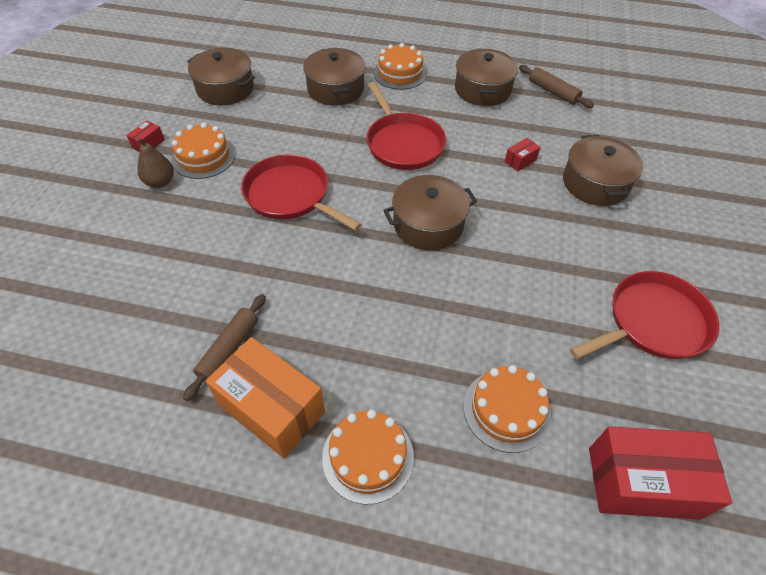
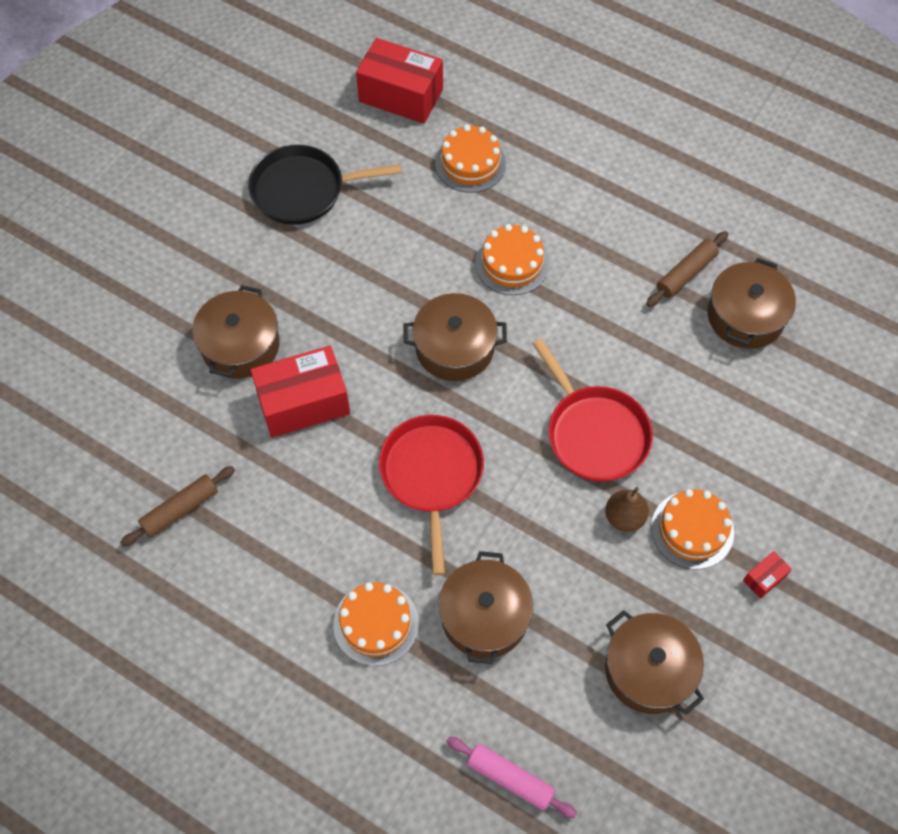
camera: 160 degrees left, 10 degrees up
brown pear [137,138,174,188] -> brown pear moved to [605,487,649,532]
orange box [205,337,325,458] -> none
orange cake [322,410,414,504] -> orange cake moved to [475,224,549,295]
brown pot [455,49,518,106] -> brown pot moved to [707,258,796,349]
red box [505,138,540,171] -> red box [250,345,350,438], size x2.35
brown rolling pin [519,65,594,108] -> brown rolling pin turned 75 degrees clockwise [120,466,235,547]
red pan [570,271,719,359] -> black pan [248,145,401,225]
none -> pink rolling pin [446,737,577,818]

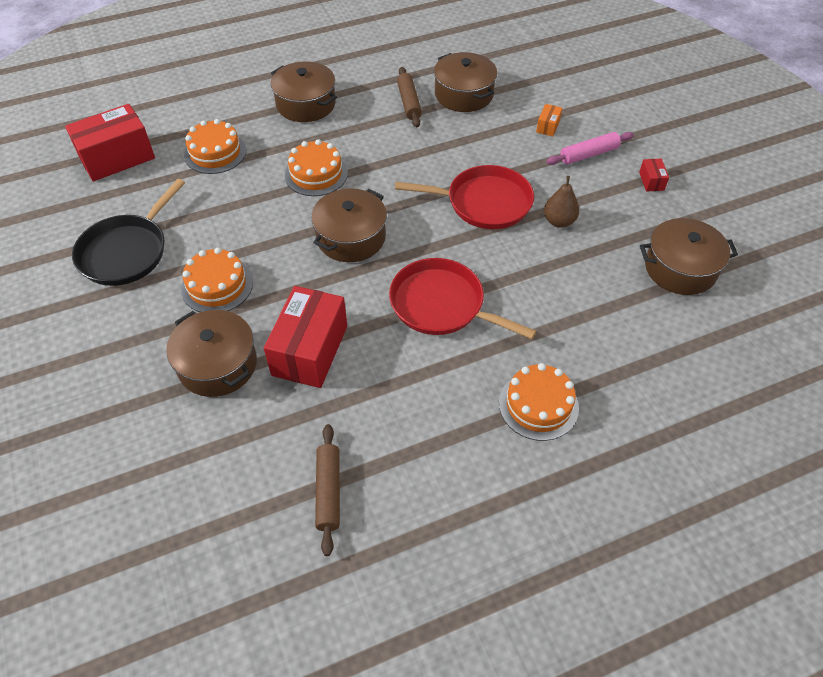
camera: 55 degrees left, 10 degrees down
brown pot [439,551,533,664] -> brown pot moved to [271,61,337,122]
pink rolling pin [446,737,577,818] -> pink rolling pin moved to [546,132,634,165]
orange cake [651,489,734,569] -> orange cake moved to [181,248,253,312]
none -> orange box [536,104,562,136]

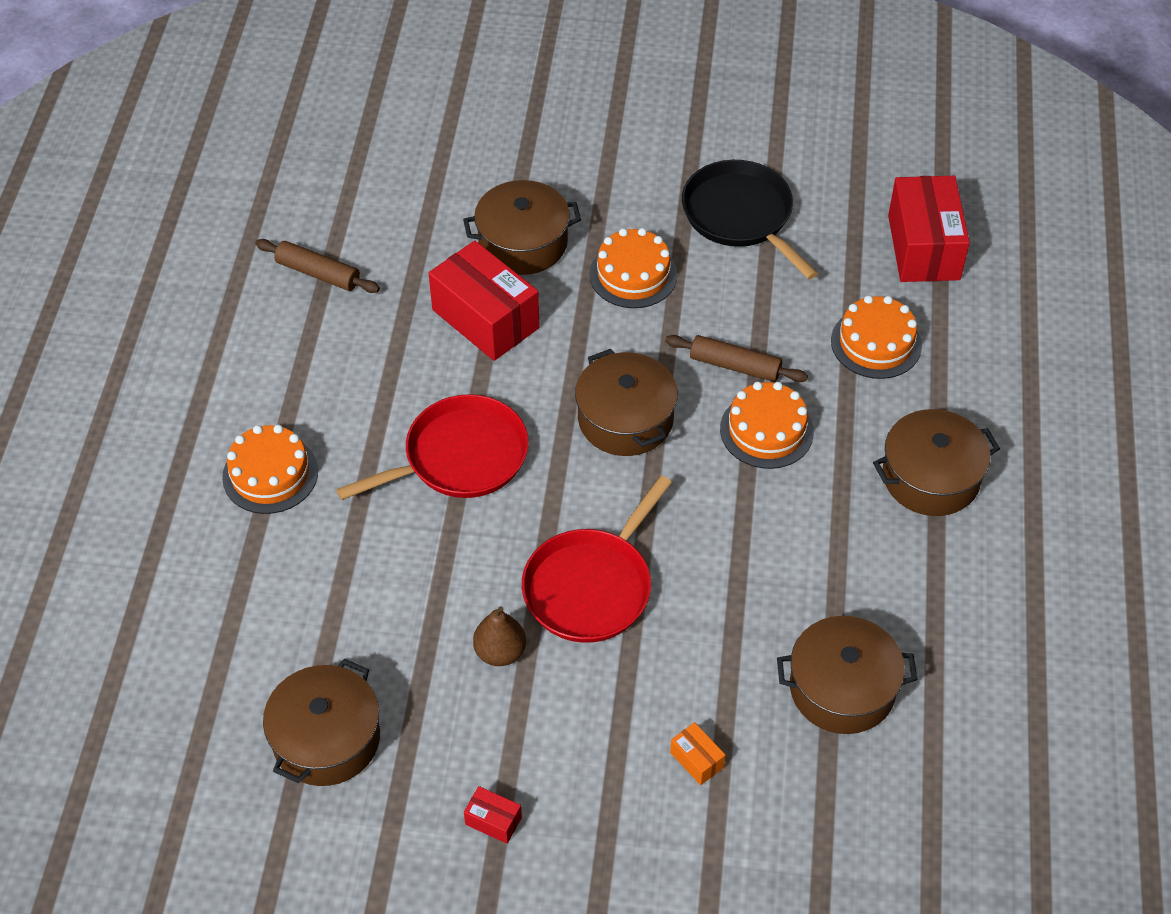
camera: 120 degrees right, 0 degrees up
brown rolling pin [397,67,422,127] -> brown rolling pin moved to [665,335,808,382]
pink rolling pin [546,132,634,165] -> none

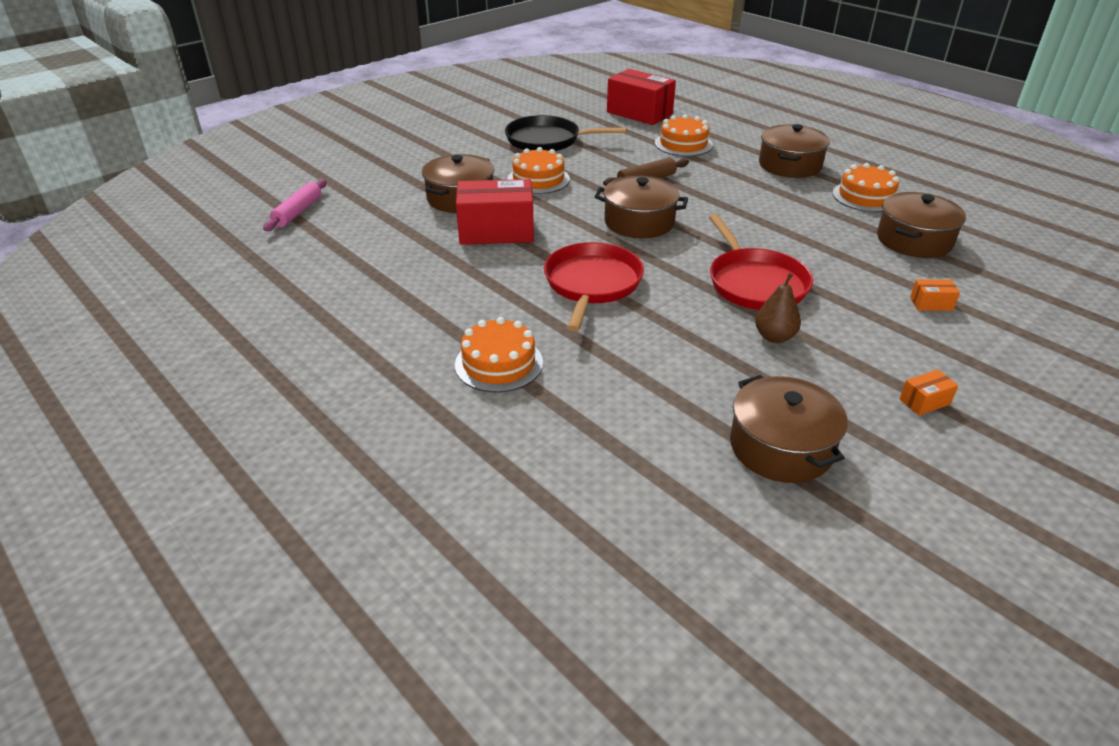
camera: 50 degrees left, 15 degrees down
brown rolling pin [255,239,380,293] -> none
red box [464,786,522,844] -> orange box [900,369,959,416]
orange cake [720,381,814,469] -> orange cake moved to [832,163,899,212]
none -> pink rolling pin [263,179,327,231]

